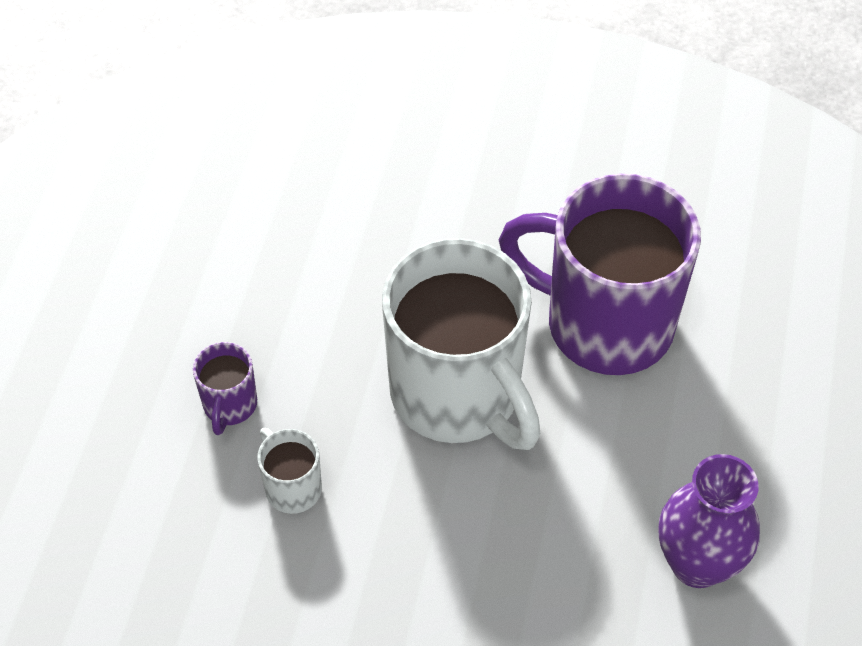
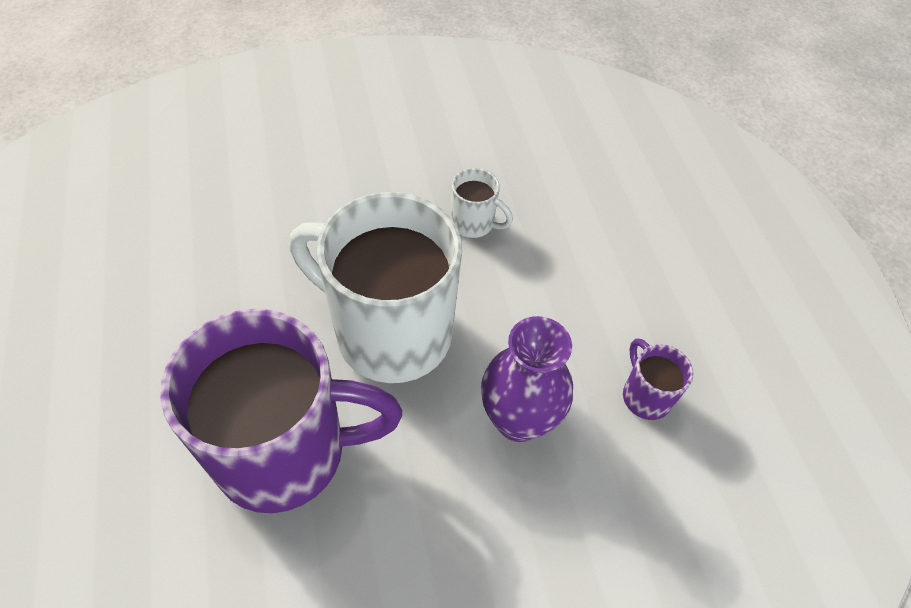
camera: 150 degrees right, 0 degrees up
purple mug [193,342,257,435] -> purple mug moved to [623,338,693,420]
purple vase [658,454,760,588] -> purple vase moved to [481,316,573,442]

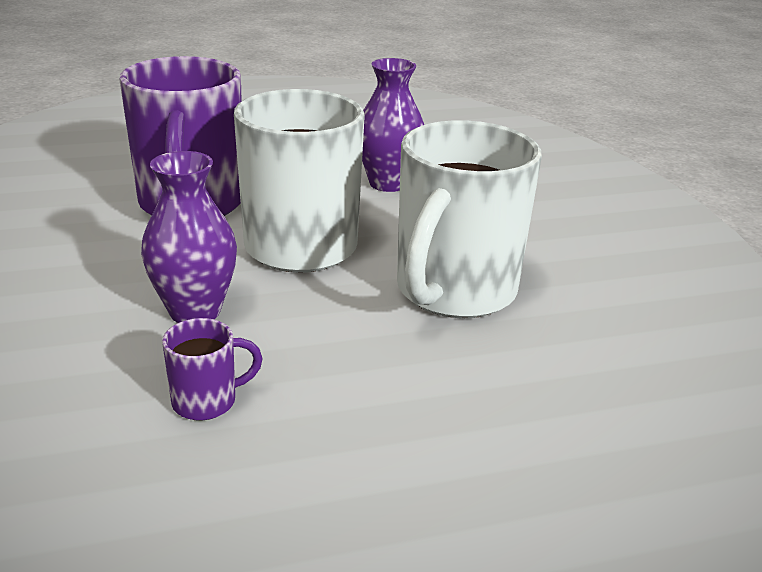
camera: 90 degrees right, 25 degrees down
white mug [451,168,513,238] -> white mug [397,120,542,318], size x2.39
none -> purple vase [362,58,424,192]

